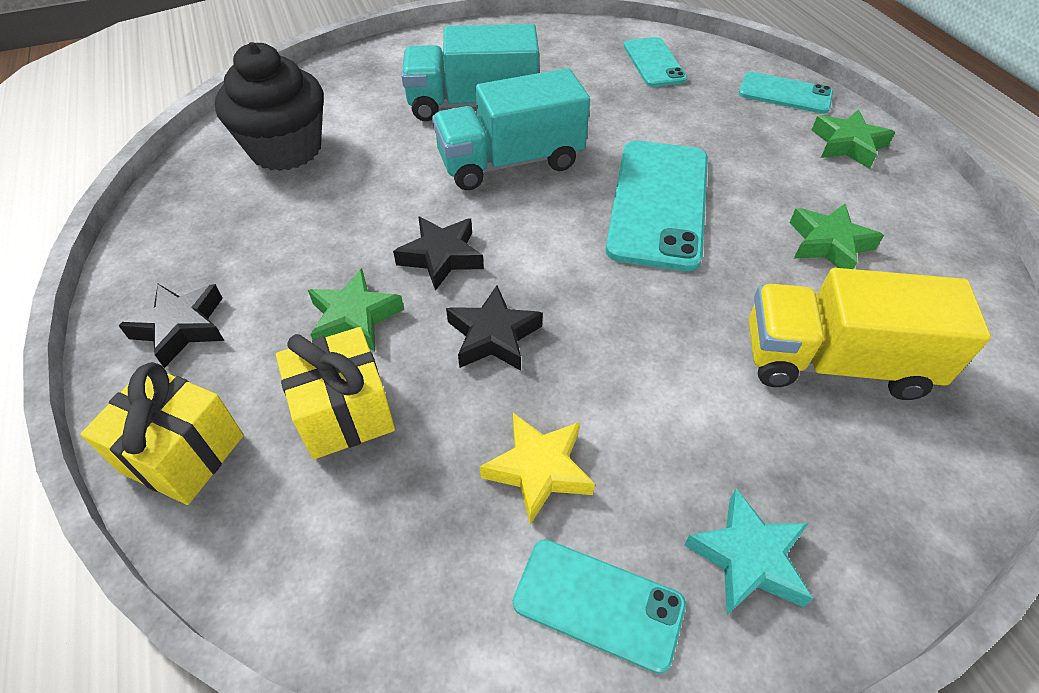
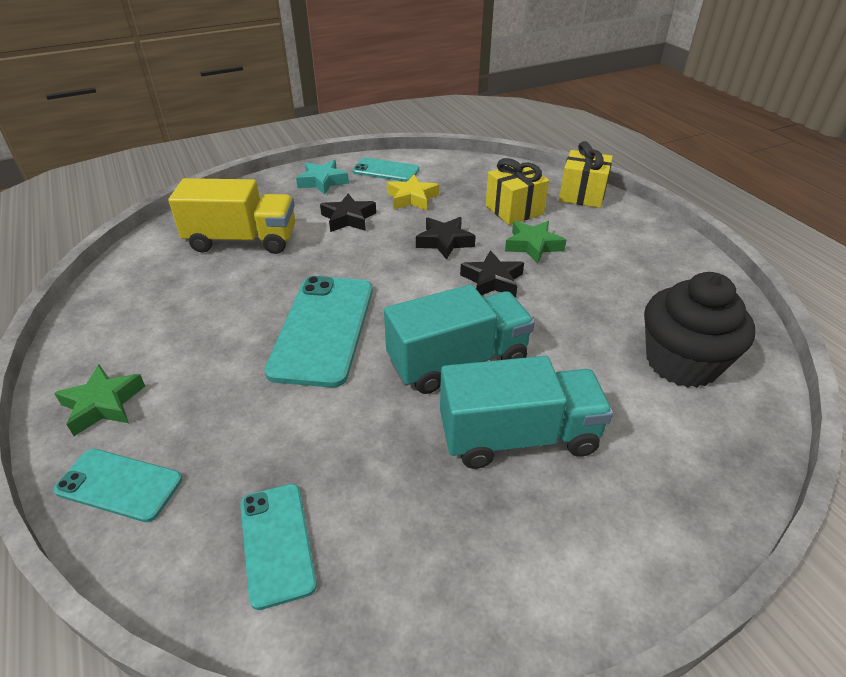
camera: 175 degrees right, 10 degrees down
black star [118,284,224,368] -> black star moved to [320,193,376,232]
green star [789,204,884,269] -> none

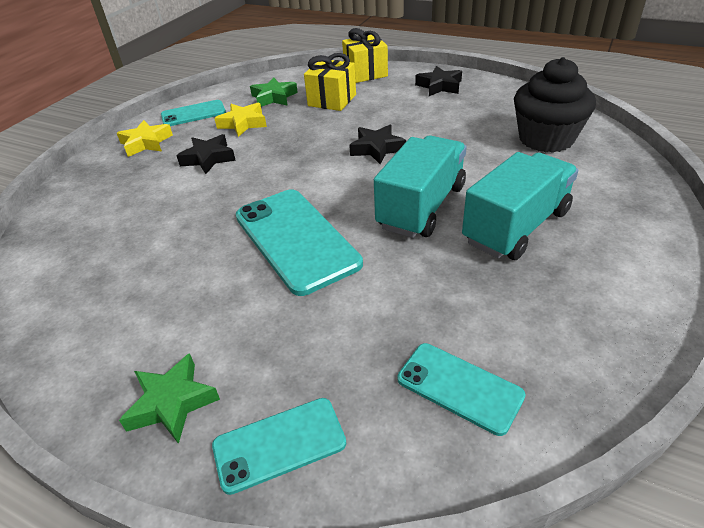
camera: 35 degrees left, 0 degrees up
yellow truck [168,178,295,254] -> none
turquoise star [296,160,349,195] -> yellow star [117,120,173,157]
black star [416,217,476,260] -> black star moved to [415,66,462,96]
green star [505,221,566,264] -> green star moved to [250,77,298,107]

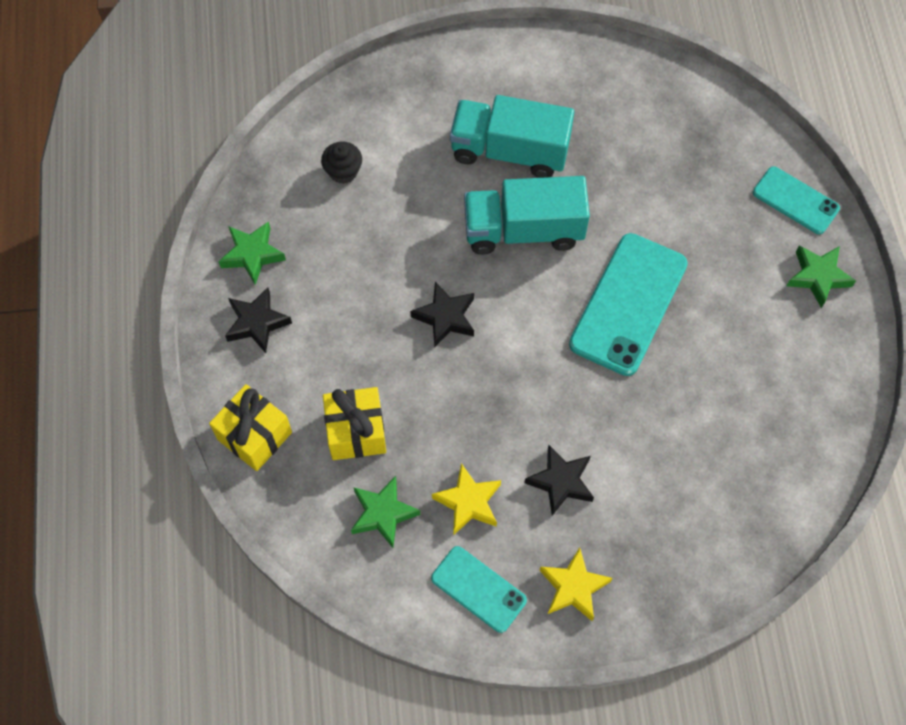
camera: 125 degrees left, 25 degrees up
turquoise phone [397,343,526,436] -> none
black cupcake [514,57,596,153] -> black cupcake [321,141,362,184], size x0.48
none -> green star [218,221,286,285]

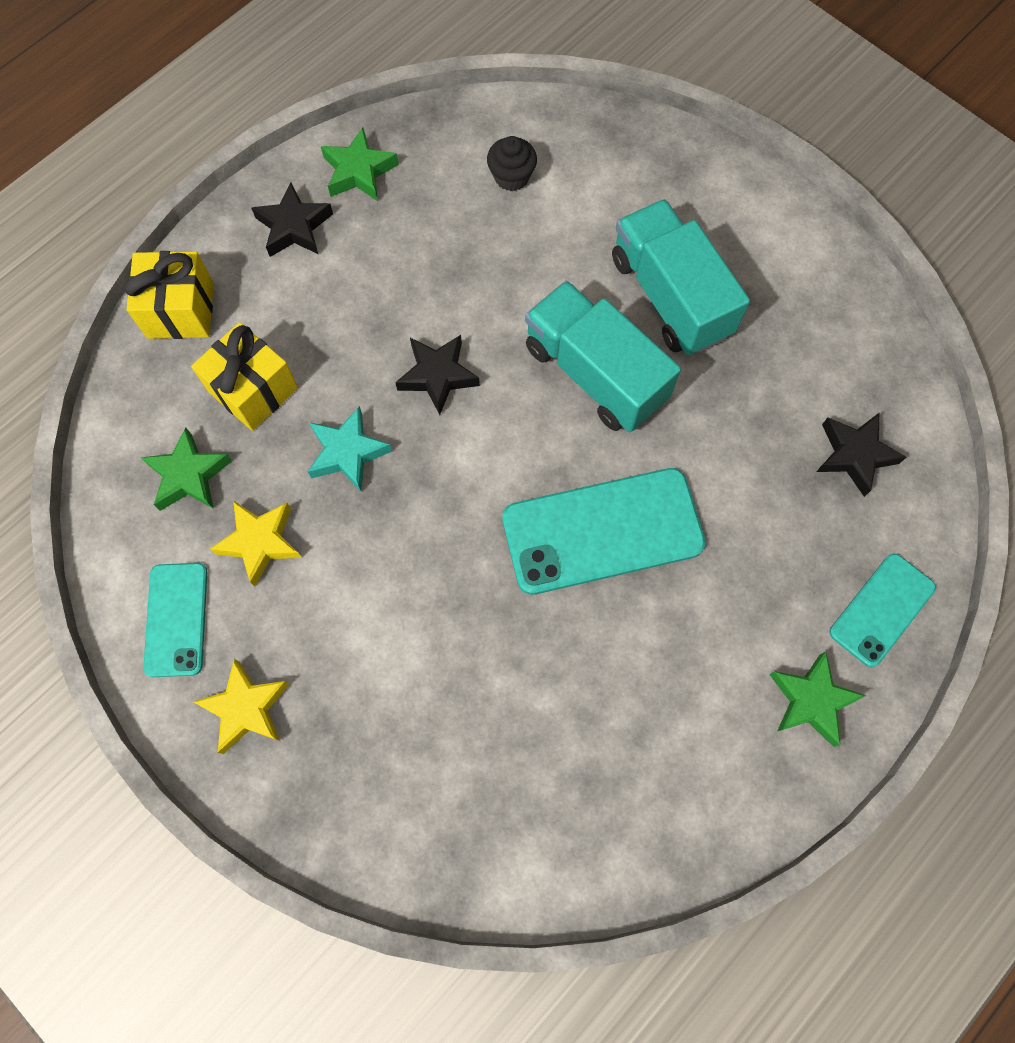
camera: 50 degrees right, 5 degrees up
black star [524,445,594,516] -> black star moved to [816,413,906,497]
turquoise phone [753,166,840,234] -> turquoise phone turned 45 degrees clockwise [830,553,936,667]
none -> turquoise star [308,406,392,491]

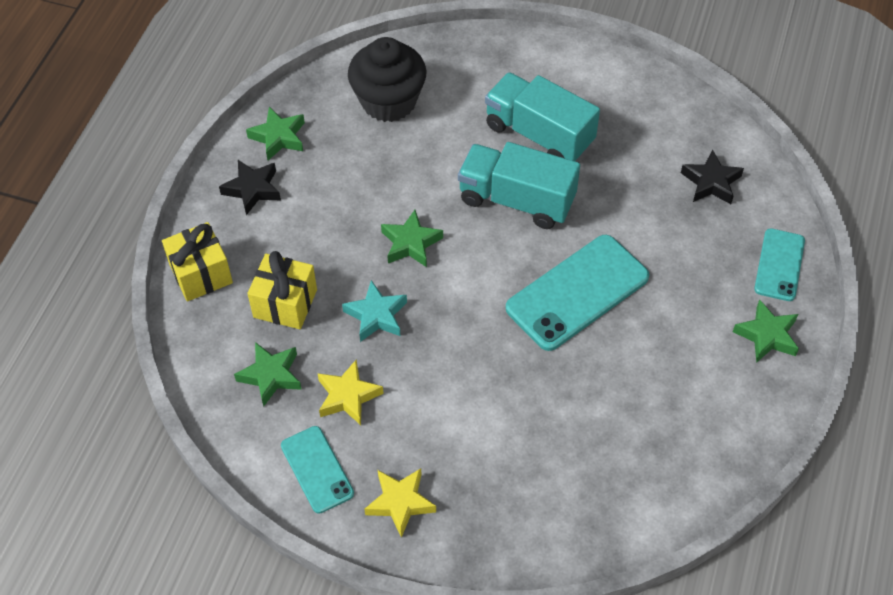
camera: 25 degrees left, 15 degrees down
black star [395,335,480,415] -> green star [381,210,443,267]
black cupcake [487,136,537,191] -> black cupcake [348,37,427,122], size x2.06

